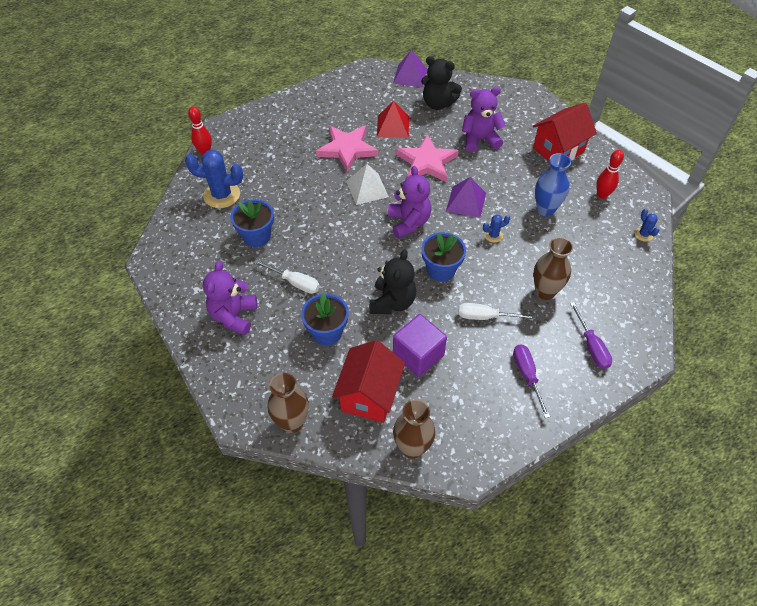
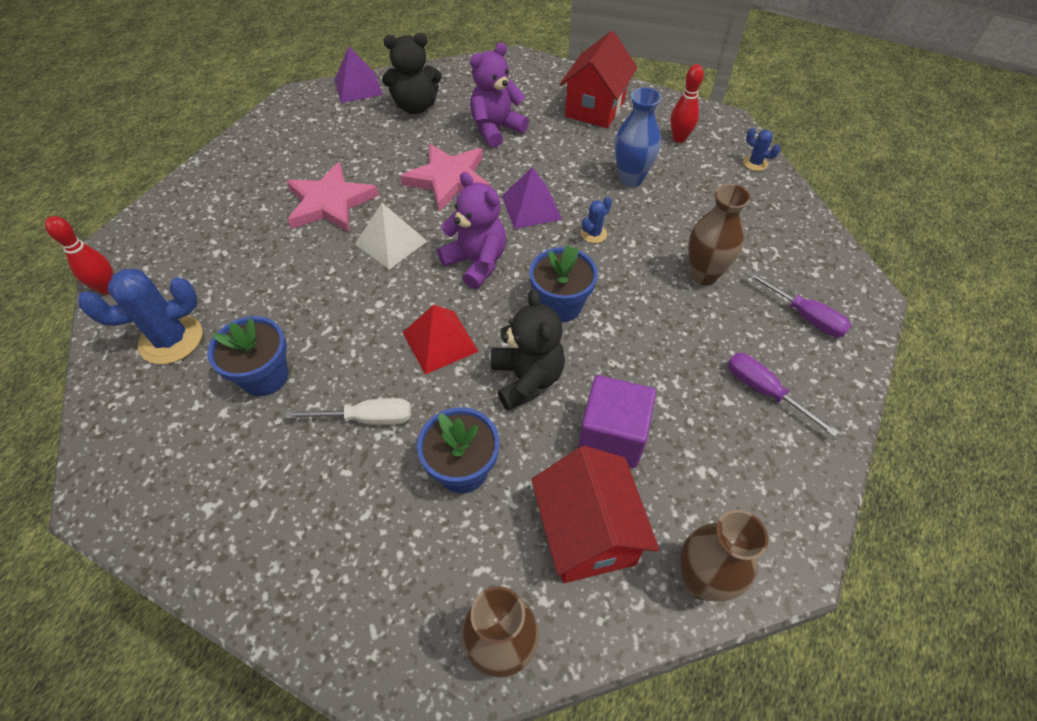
camera: 30 degrees left, 0 degrees up
purple teddy bear [203,261,257,336] -> none
red pyramid [377,101,409,138] -> red pyramid moved to [402,305,479,375]
white screwdriver [458,303,536,320] -> none

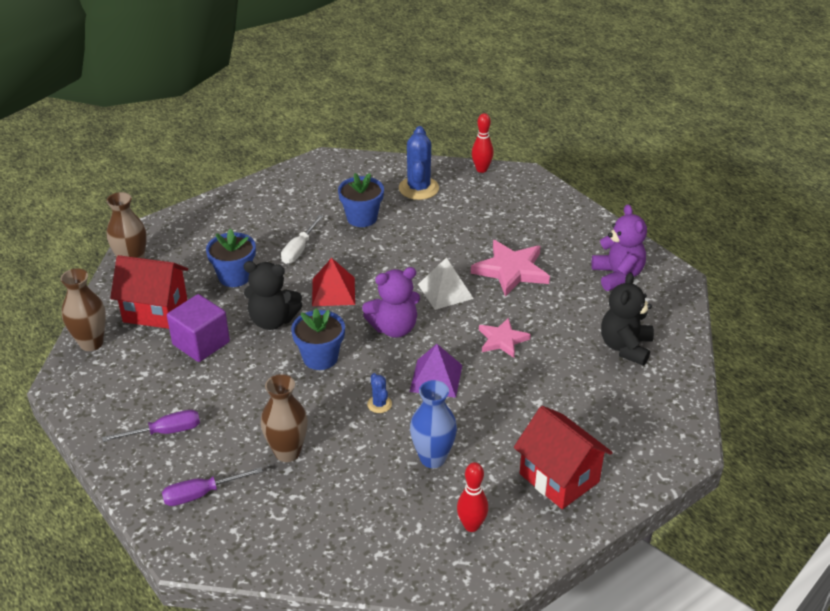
camera: 115 degrees right, 15 degrees down
purple pyramid [334,47,383,103] -> none
pink star [400,144,490,212] -> pink star [479,318,531,358], size x0.63
purple teddy bear [470,42,529,148] -> purple teddy bear moved to [591,204,647,291]
blue cactus [743,128,780,171] -> none

